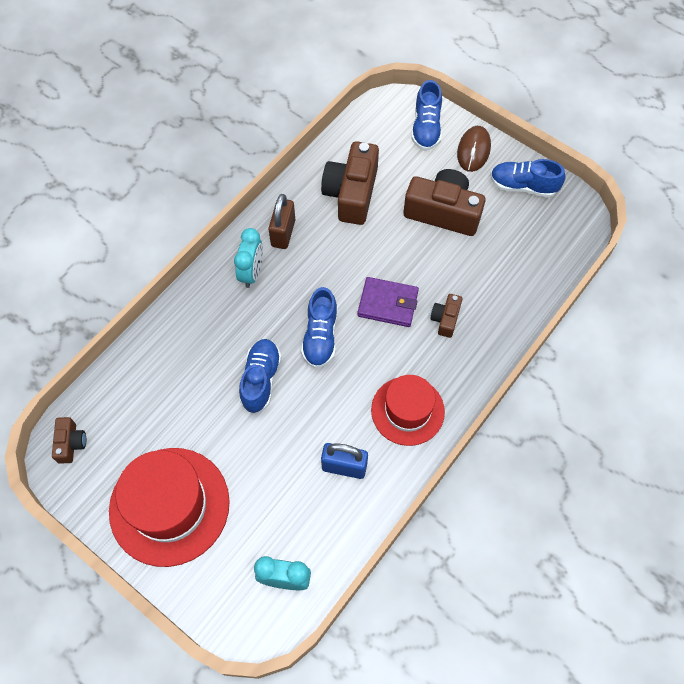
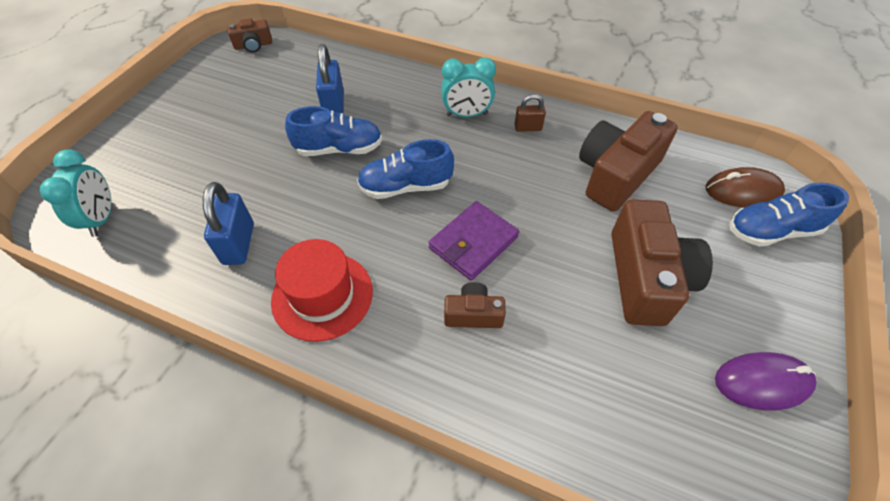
camera: 75 degrees right, 10 degrees down
red hat [109,448,230,567] -> none
brown padlock [269,194,295,249] -> brown padlock [515,94,546,132], size x0.60
brown camera [321,141,379,225] -> brown camera turned 45 degrees counterclockwise [579,111,678,212]
purple wallet [357,277,419,327] -> purple wallet turned 45 degrees clockwise [428,201,519,281]
brown mouse [457,126,491,172] -> brown mouse moved to [705,167,785,207]
blue shoe [490,159,565,198] -> purple mouse [715,352,817,410]
none -> blue padlock [316,44,344,114]

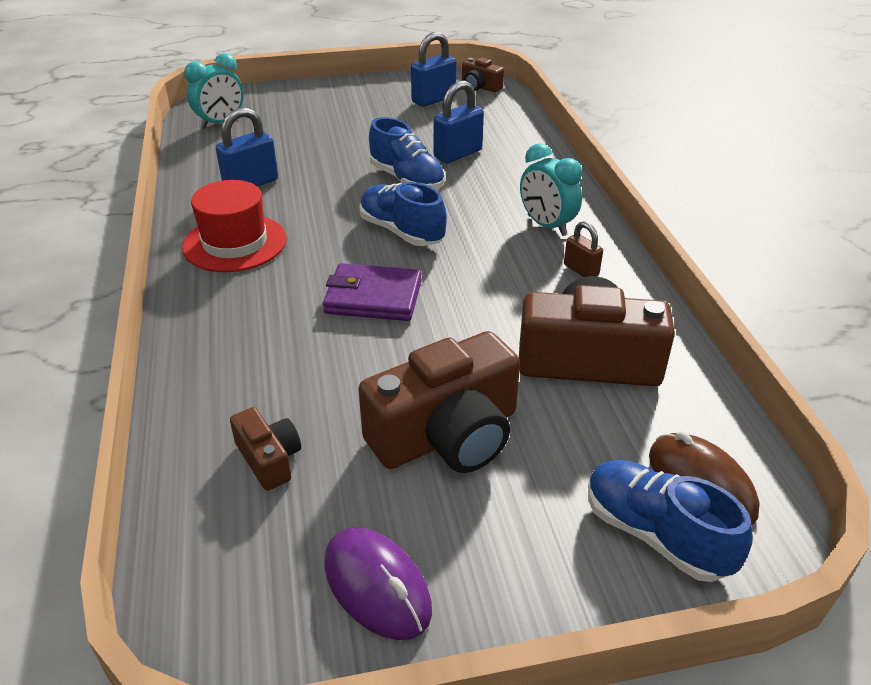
camera: 55 degrees right, 15 degrees down
brown camera [444,282,506,328] -> brown camera moved to [230,407,301,491]
none -> blue padlock [411,32,456,107]

